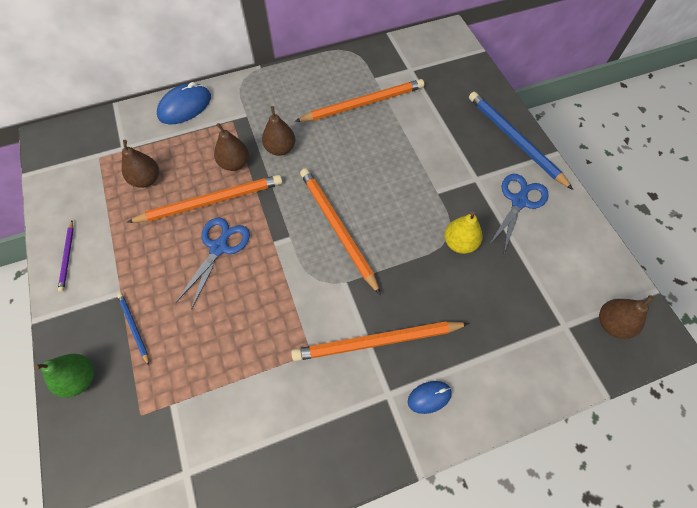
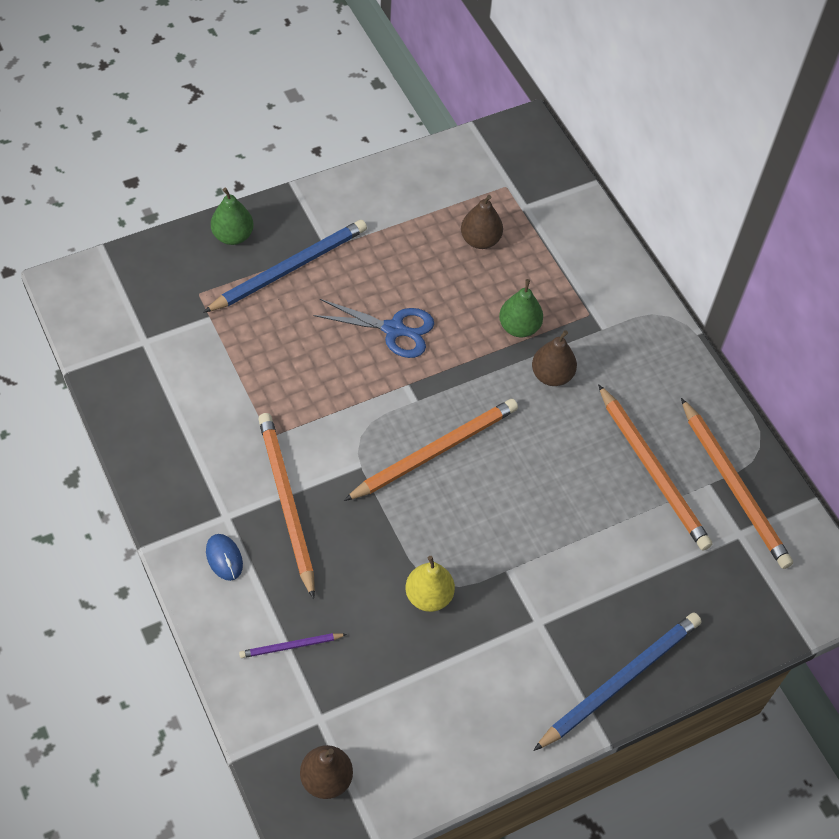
camera: 80 degrees right, 5 degrees down
purple pencil [58,221,74,292] -> purple pencil moved to [239,633,347,658]
blue pencil [117,293,149,365] -> blue pencil [203,220,367,313], size x2.07
orange pencil [127,175,283,223] -> orange pencil moved to [681,398,793,569]
blue mouse [157,82,211,124] -> none
brown pear [214,123,249,171] -> green pear [499,279,543,338]
blue scissors [489,174,548,252] -> none

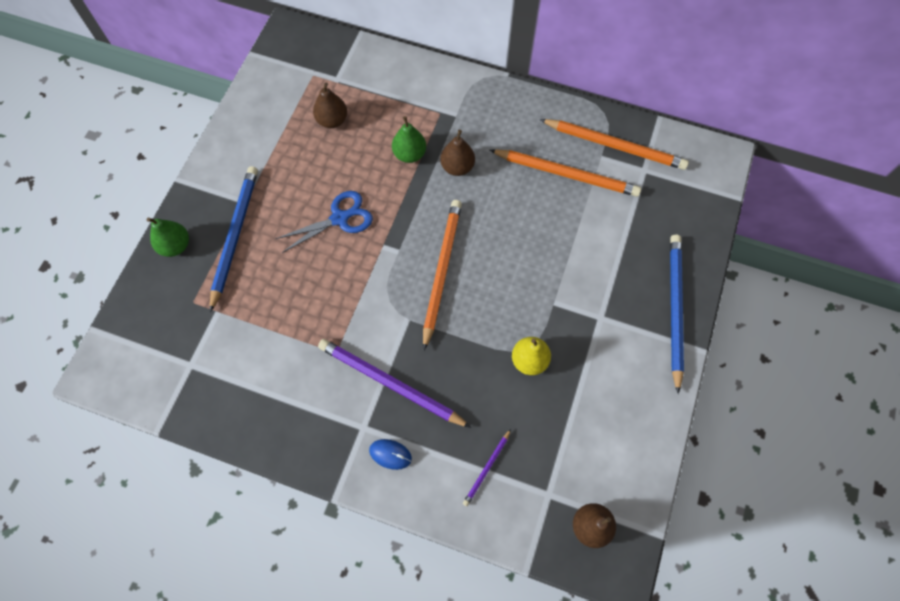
camera: 40 degrees left, 10 degrees up
orange pencil [258,413,315,599] -> purple pencil [318,339,471,428]

